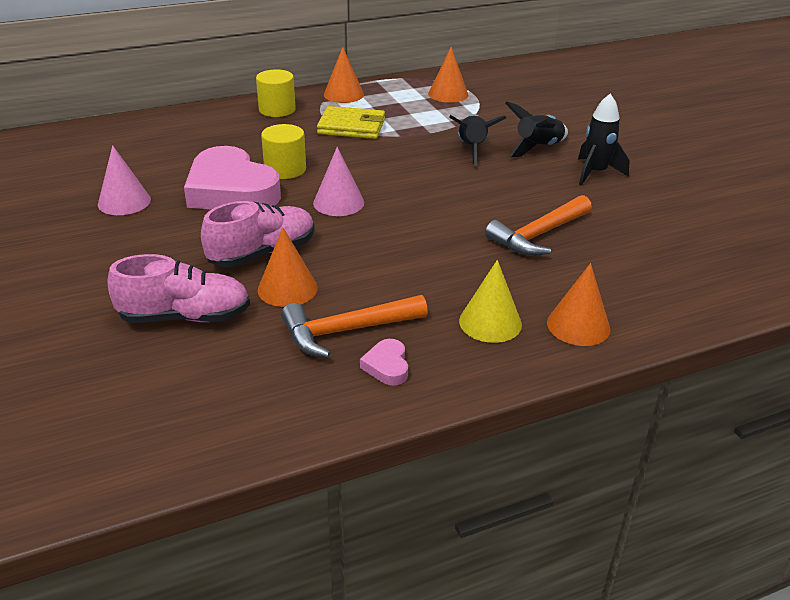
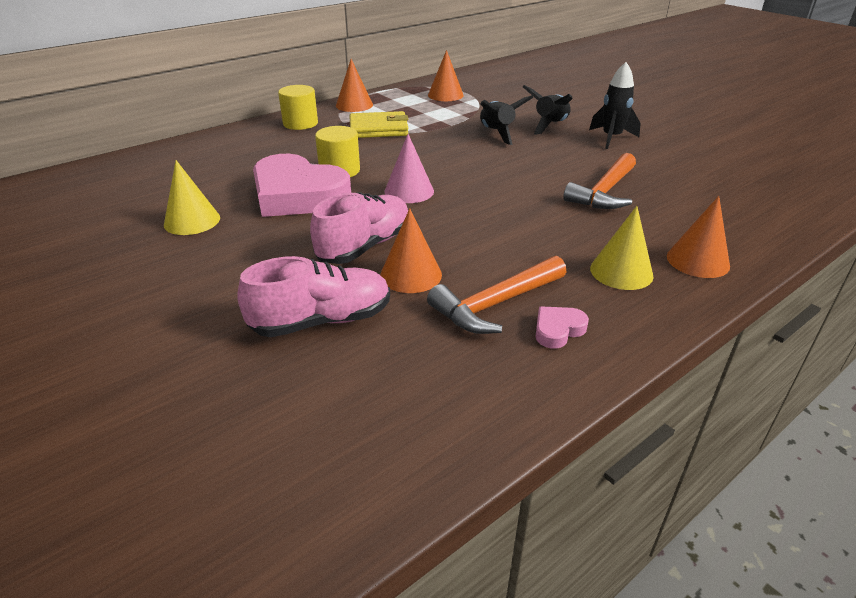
camera: 15 degrees left, 0 degrees up
pink cone [98,145,151,215] -> yellow cone [164,160,220,235]
pink heart [360,339,408,385] -> pink heart turned 75 degrees clockwise [535,306,589,349]

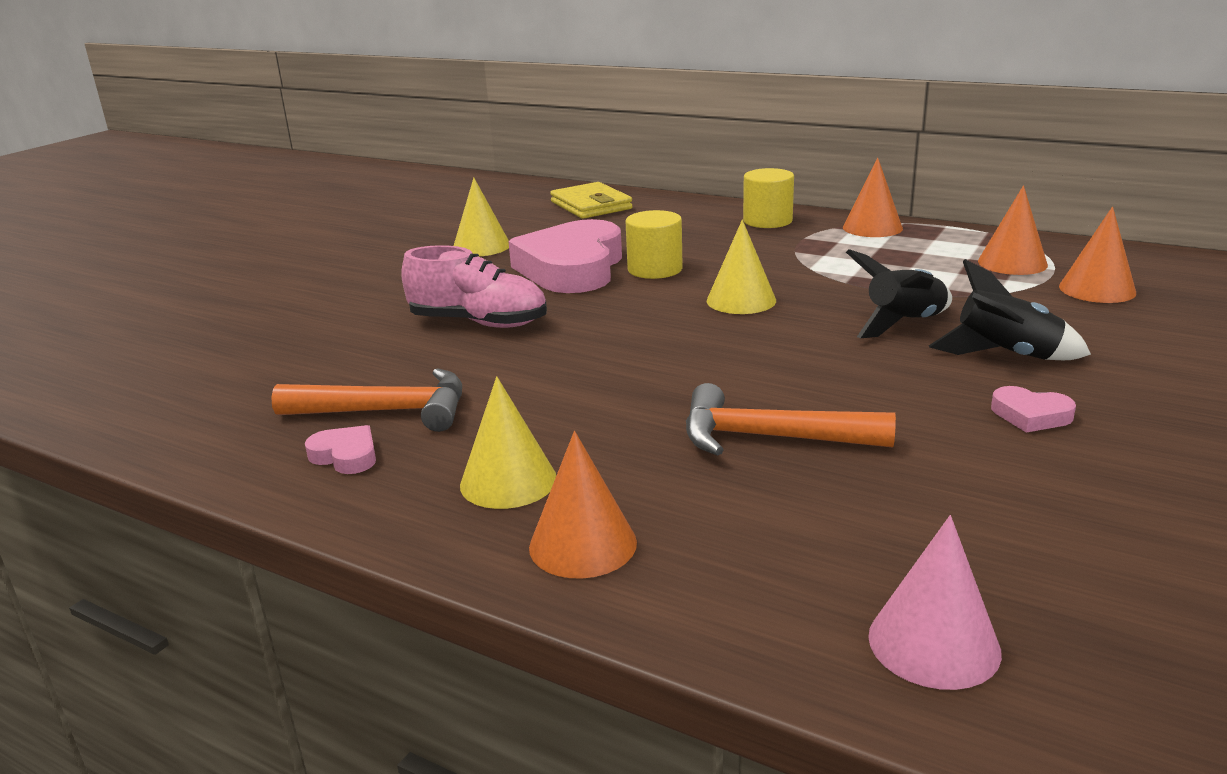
camera: 70 degrees right, 10 degrees down
pink shoe [237,256,390,337] -> none
yellow wallet [350,111,409,138] -> yellow wallet moved to [550,182,633,219]
orange cone [380,208,442,293] -> orange cone moved to [1059,206,1136,303]
pink cone [384,134,434,203] -> pink cone moved to [868,515,1002,690]
orange hammer [427,256,567,334] -> orange hammer turned 150 degrees clockwise [271,368,462,432]
black rocket [589,62,641,149] -> pink heart [991,386,1076,433]
none -> yellow cone [707,220,776,314]

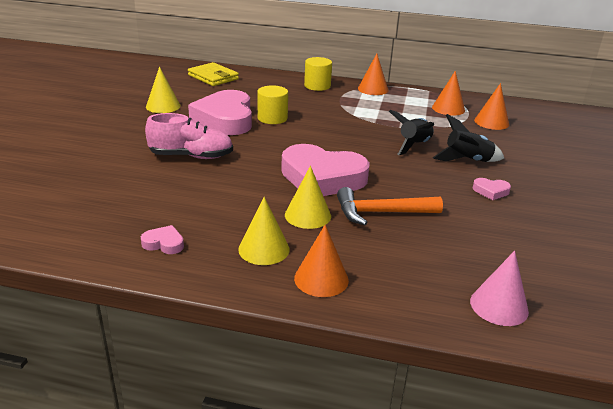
camera: 20 degrees left, 5 degrees up
orange hammer [271,368,462,432] -> none
yellow cone [707,220,776,314] -> yellow cone moved to [285,166,331,229]
none -> pink heart [281,144,370,196]

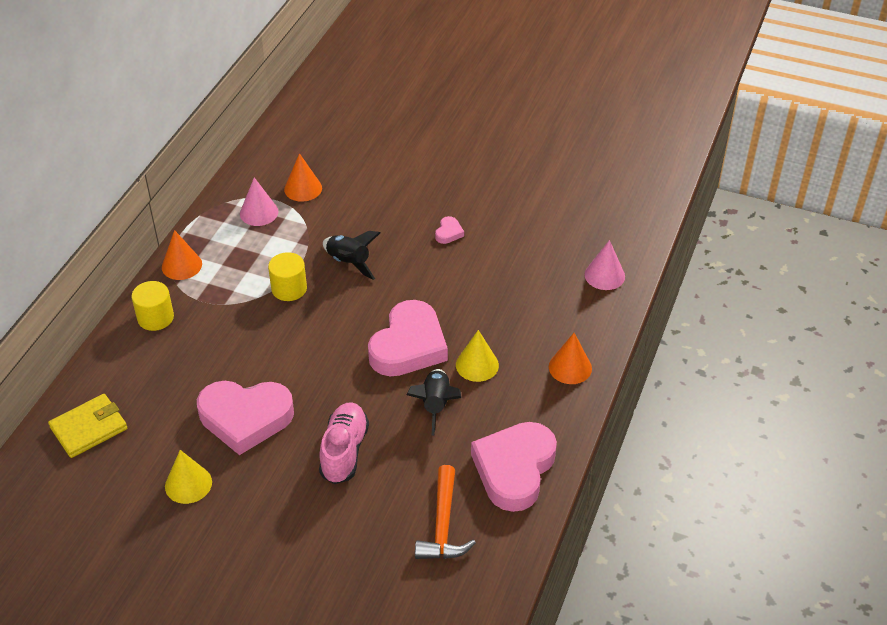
camera: 80 degrees left, 15 degrees up
pink heart [141,225,184,254] -> pink heart [471,422,557,512], size x2.50
yellow cone [238,197,290,265] -> none
yellow cylinder [257,85,288,124] -> yellow cylinder moved to [268,252,307,301]
orange hammer [337,187,443,225] -> orange hammer moved to [415,465,476,559]
orange cone [432,71,465,116] -> pink cone [240,177,279,226]
black rocket [433,114,504,162] -> black rocket moved to [407,369,461,436]

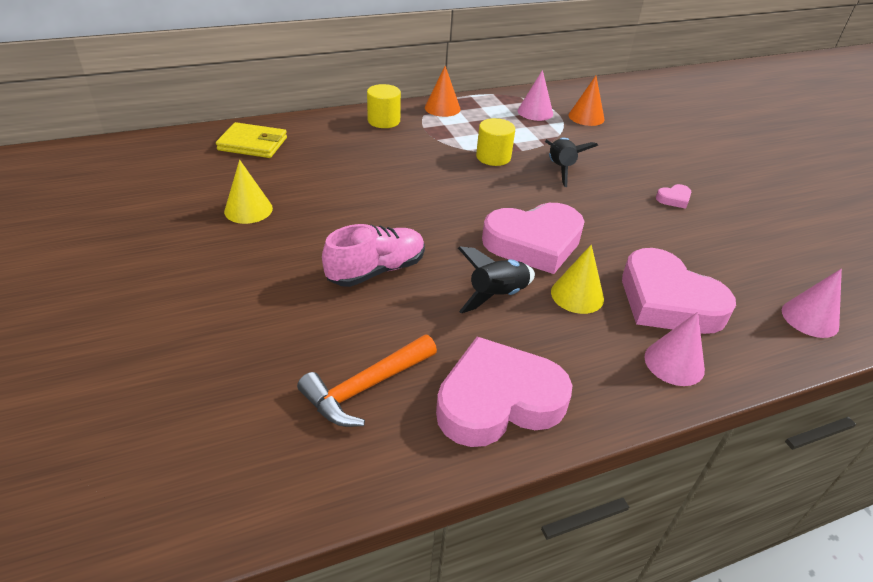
camera: 45 degrees right, 5 degrees down
pink heart [197,381,294,455] -> pink heart moved to [622,248,736,334]
orange cone [549,333,592,384] -> pink cone [644,312,705,386]

